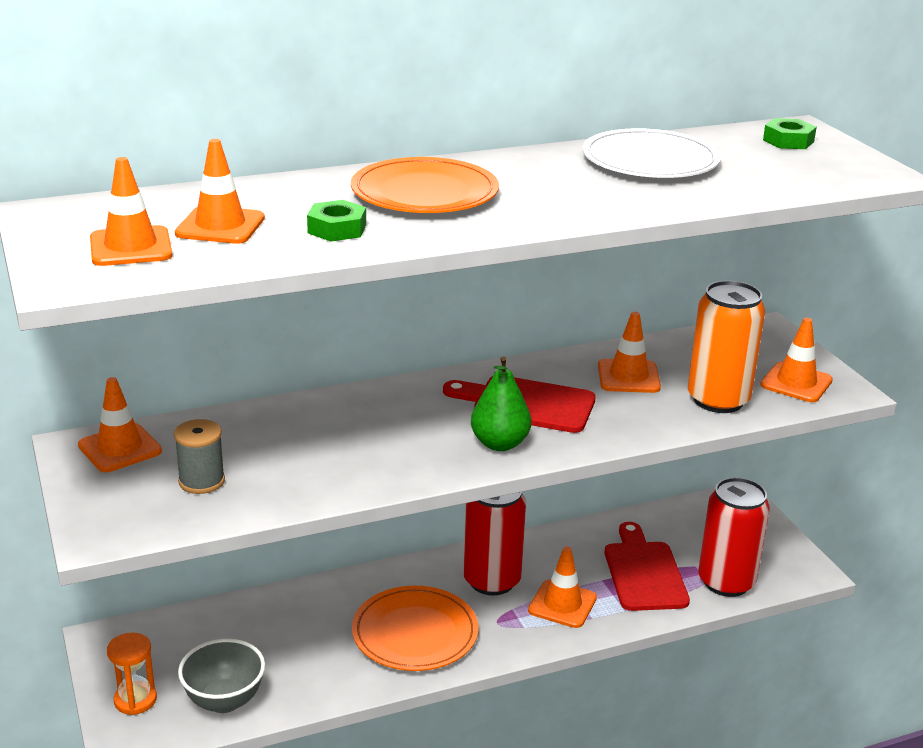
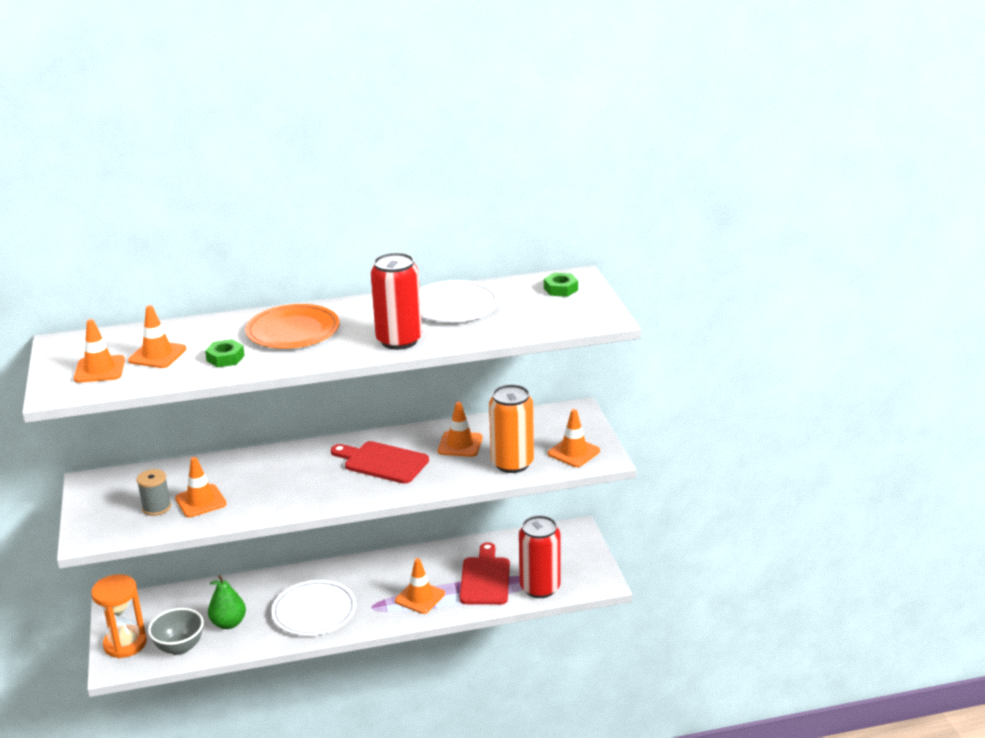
camera: 10 degrees right, 0 degrees up
orange traffic cone [78,377,162,472] -> orange traffic cone moved to [175,457,226,517]
orange hourglass [107,632,157,715] -> orange hourglass [91,574,147,658], size x1.60
orange plate [352,586,478,671] -> white plate [271,580,357,636]
red can [463,492,526,595] -> red can moved to [371,252,422,350]
green pear [471,356,531,451] -> green pear moved to [208,575,246,629]

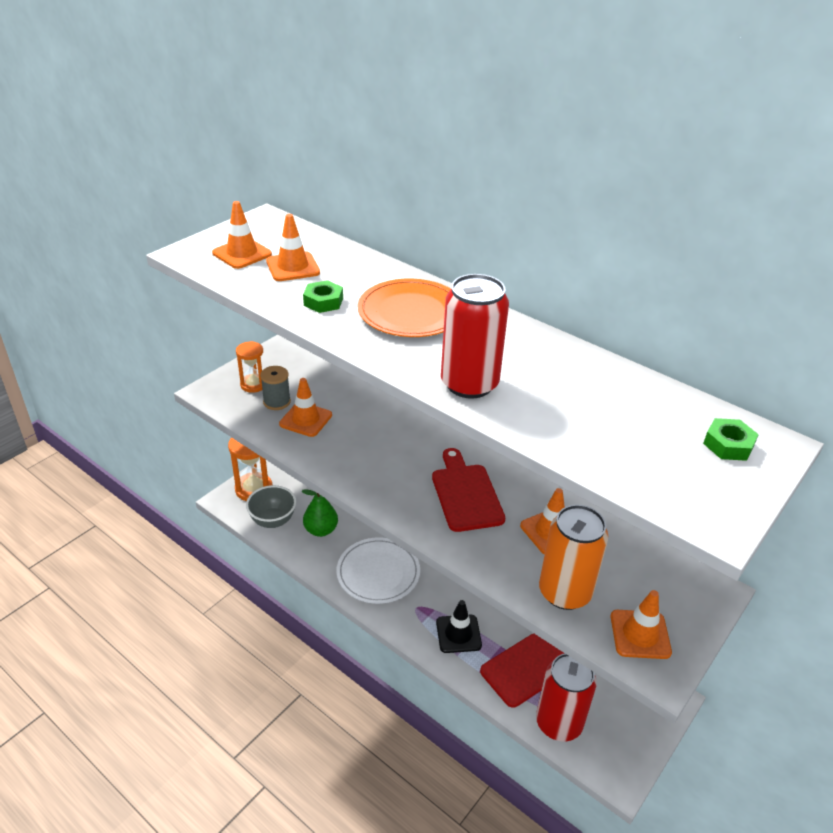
camera: 50 degrees right, 10 degrees up
orange traffic cone [395,558,445,614] -> black traffic cone [436,600,482,653]
white plate [420,280,500,322] -> none
none -> orange hourglass [236,341,263,393]

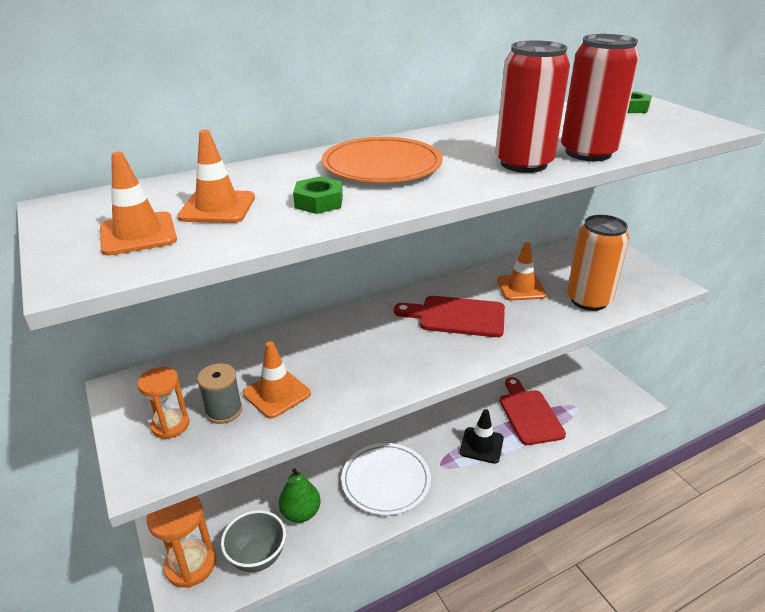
camera: 65 degrees left, 5 degrees down
red can [536,653,597,741] -> red can moved to [561,34,640,161]
orange traffic cone [611,590,672,659] -> none

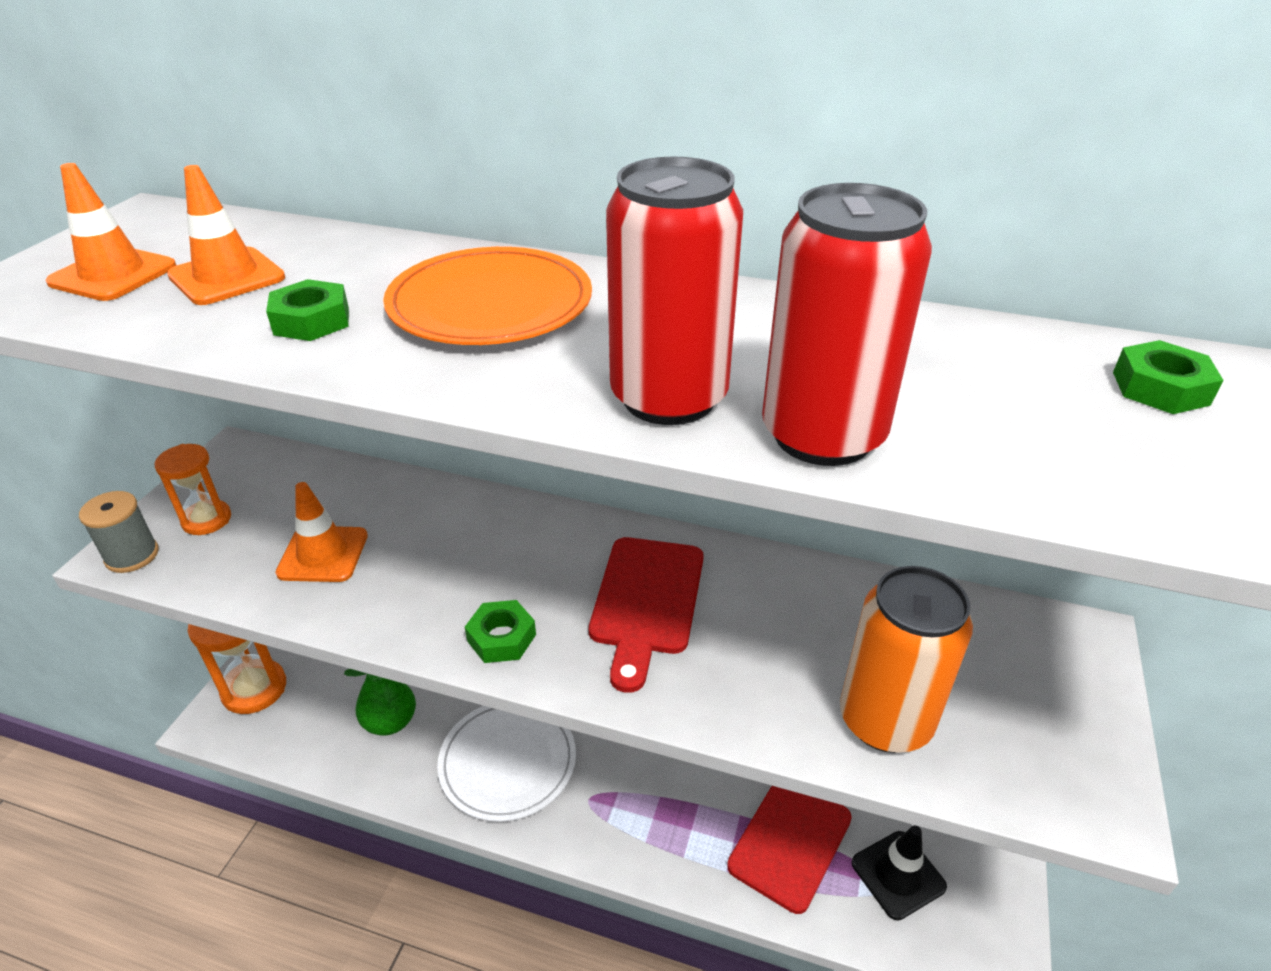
camera: 45 degrees right, 5 degrees up
grey spool [197,363,242,424] -> grey spool moved to [79,491,159,573]
grey bowl [221,510,286,572] -> none
red cutting board [394,296,505,337] -> red cutting board turned 135 degrees counterclockwise [589,537,704,693]
black traffic cone [460,409,504,464] -> black traffic cone moved to [852,825,947,921]
orange traffic cone [497,242,547,301] -> none
none -> green nut [465,600,536,663]

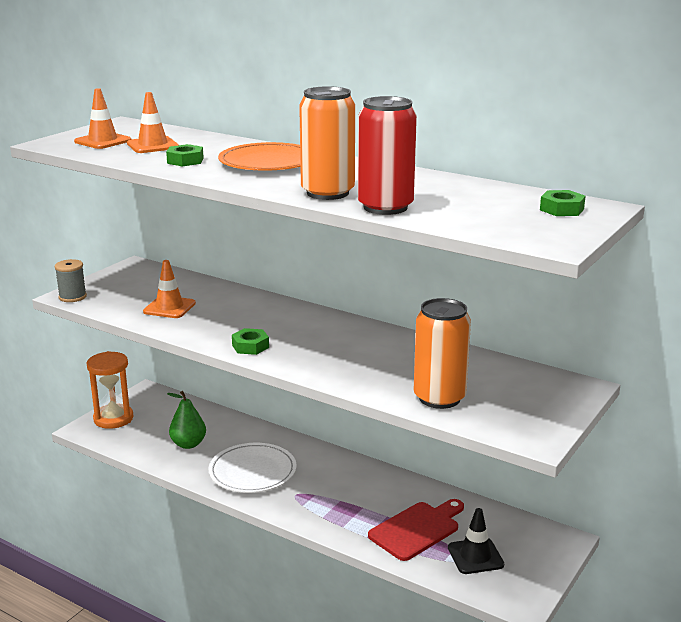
camera: 15 degrees right, 15 degrees down
orange hourglass [154,444,231,535] -> none
red cutting board [589,537,704,693] -> none
red can [606,157,743,425] -> orange can [299,86,355,200]

